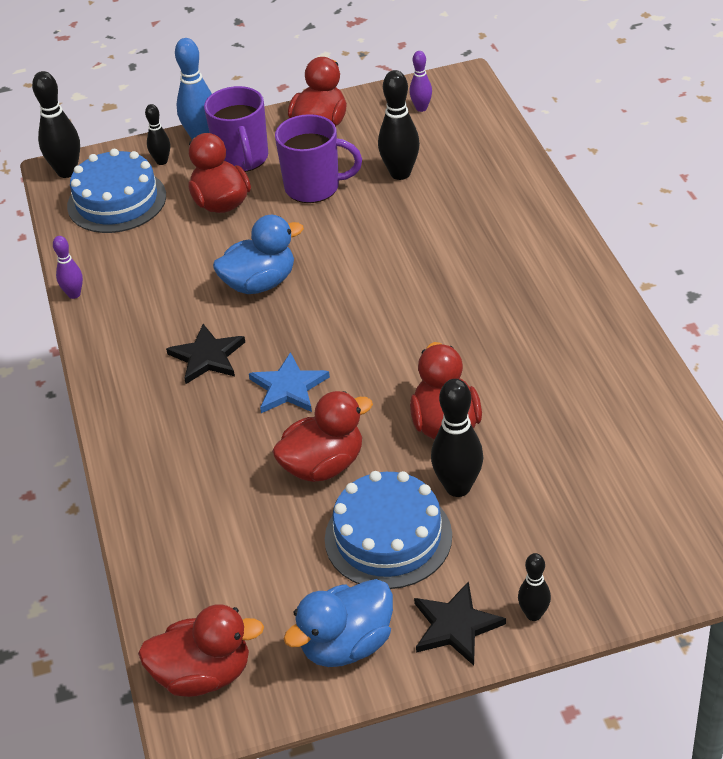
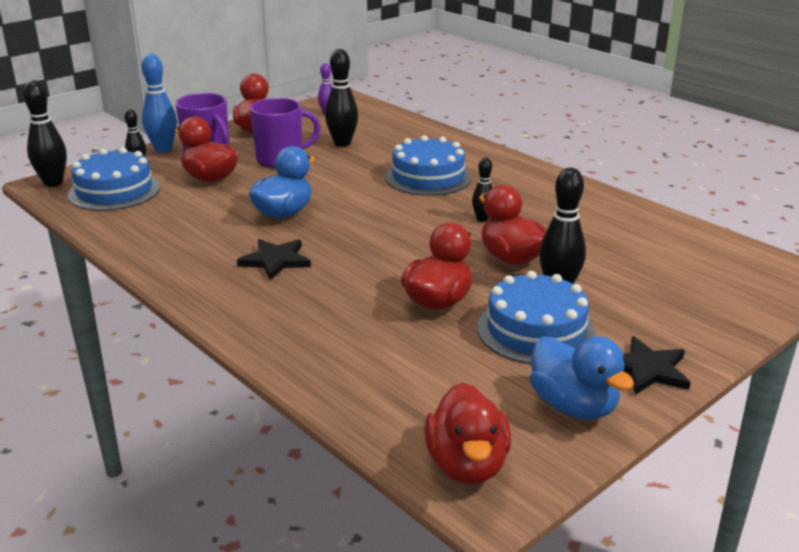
camera: 30 degrees left, 15 degrees down
purple bowling pin [53,236,83,299] -> none
red duck [138,604,264,697] -> red duck turned 120 degrees clockwise [425,382,511,485]
blue star [249,352,330,413] -> none
blue duck [284,579,393,667] -> blue duck turned 60 degrees counterclockwise [530,336,634,420]
black bowling pin [518,553,551,621] -> black bowling pin moved to [472,157,492,222]
none -> blue cake [385,135,472,196]

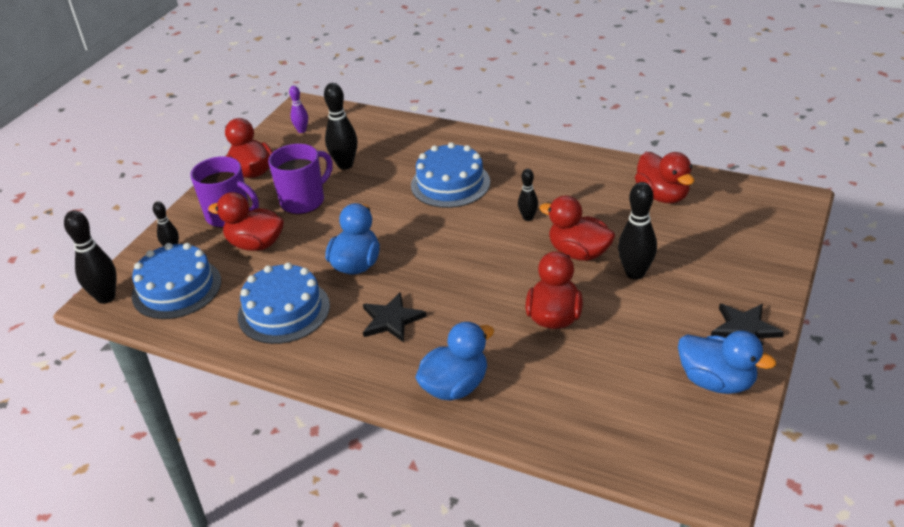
camera: 20 degrees left, 10 degrees up
blue bowling pin [142,54,177,153] -> none
red duck [425,382,511,485] -> red duck moved to [635,152,694,203]
blue cake [477,271,596,364] -> blue cake moved to [238,263,330,344]
none -> blue duck [415,322,494,401]

